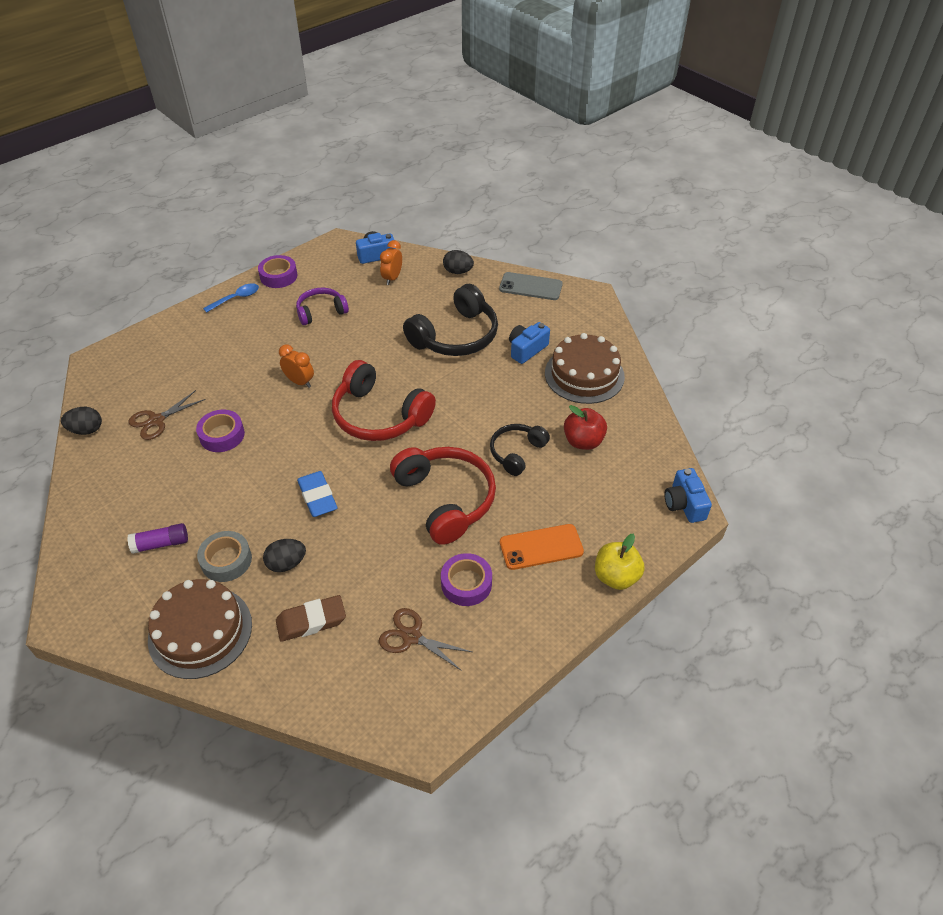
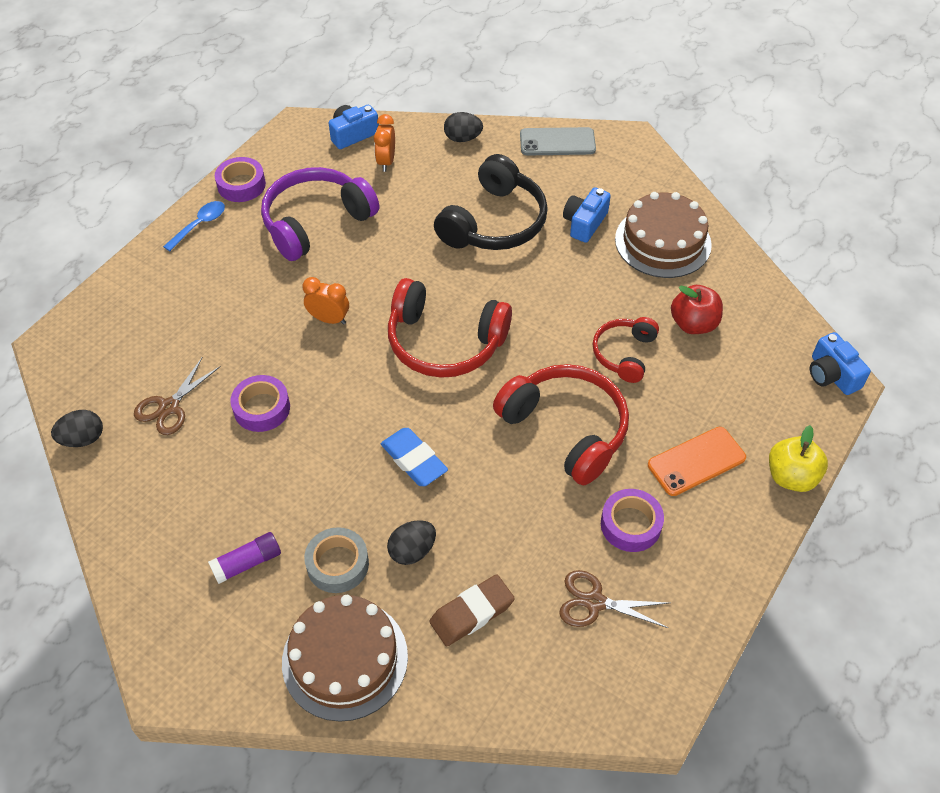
camera: 15 degrees left, 5 degrees up
purple headphones [296,288,349,325] -> purple headphones [261,167,379,261], size x1.72
black headphones [490,424,550,476] -> red headphones [593,317,659,383]

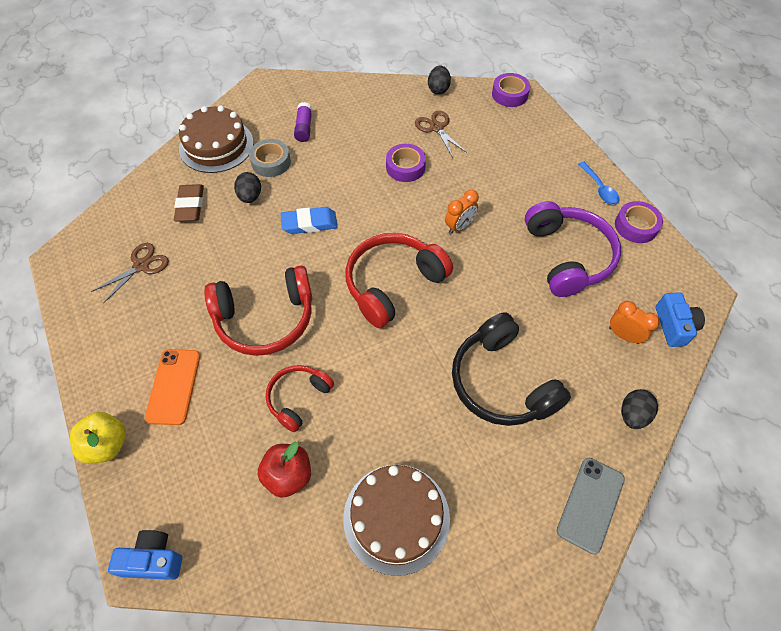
camera: 120 degrees right, 5 degrees up
blue camera [563,187,611,243] -> none
red headphones [593,317,659,383] -> red headphones turned 105 degrees counterclockwise [266,365,334,432]
purple tape [601,489,664,552] -> purple tape moved to [492,73,530,107]

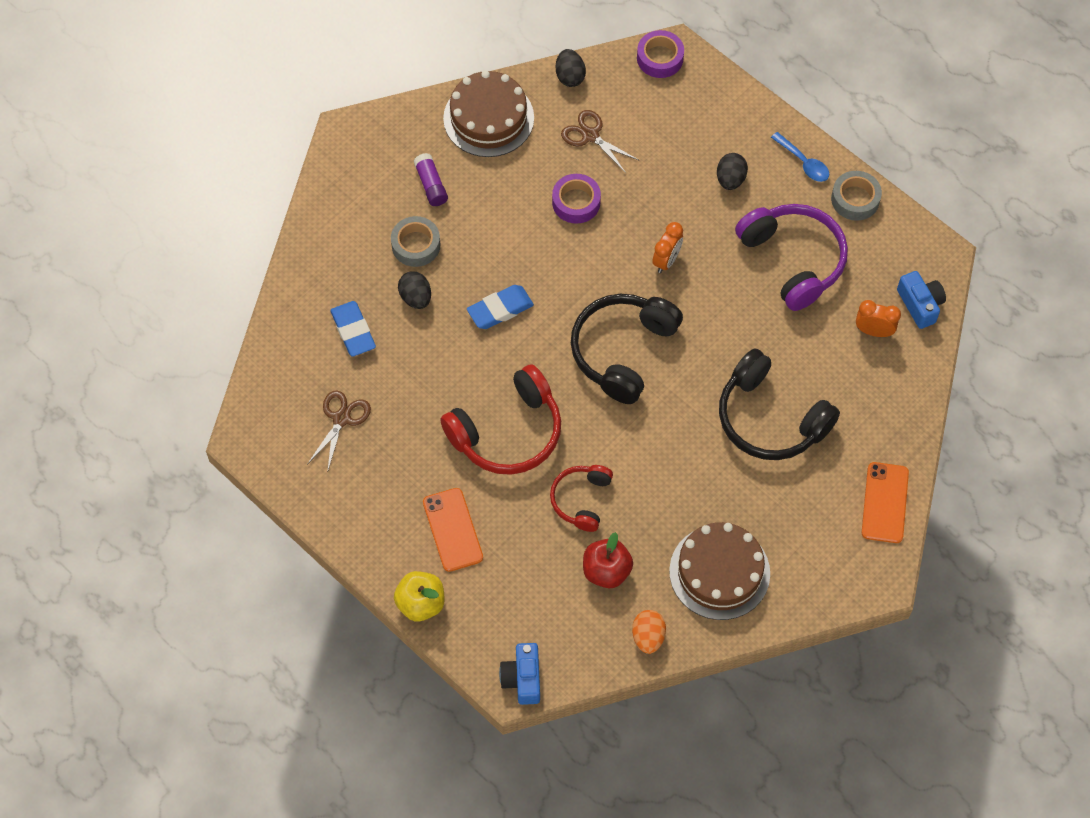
camera: 20 degrees left, 5 degrees up
blue camera [108,530,182,580] -> blue camera turned 75 degrees counterclockwise [499,643,540,705]
brown eraser [174,184,204,222] -> blue eraser [330,301,376,357]
brown cake [179,106,254,173] -> brown cake moved to [443,70,534,157]
red headphones [345,233,453,328] -> black headphones [571,294,683,404]
grey phone [557,458,625,555] -> orange phone [862,462,909,543]
purple tape [615,201,663,243] -> grey tape [831,171,882,221]
black egg [621,389,658,429] -> black egg moved to [717,153,748,190]
none -> orange egg [632,610,666,654]

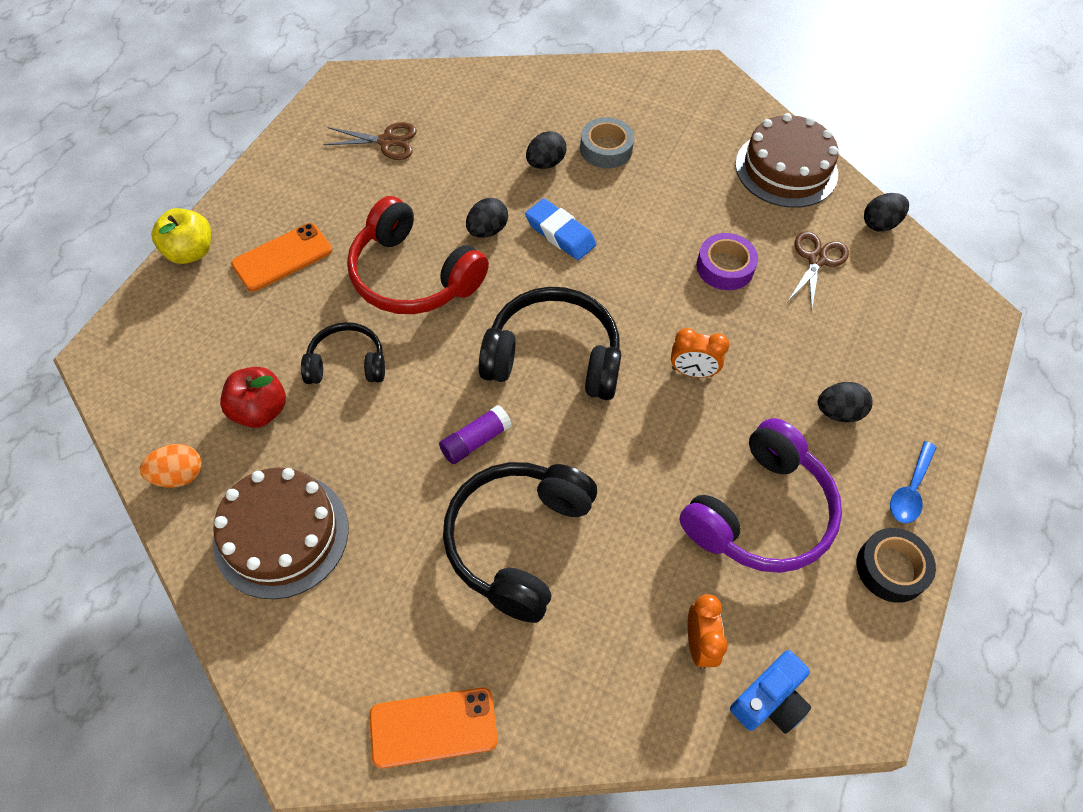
camera: 70 degrees right, 5 degrees down
blue eraser [330,301,376,357] -> none
purple glue stick [414,153,448,206] -> purple glue stick moved to [439,405,512,464]
blue camera [499,643,540,705] -> none
red headphones [550,465,613,532] -> black headphones [301,322,385,384]
purple tape [637,30,684,78] -> none
grey tape [831,171,882,221] -> black tape [857,528,936,603]
none -> black egg [466,198,508,238]

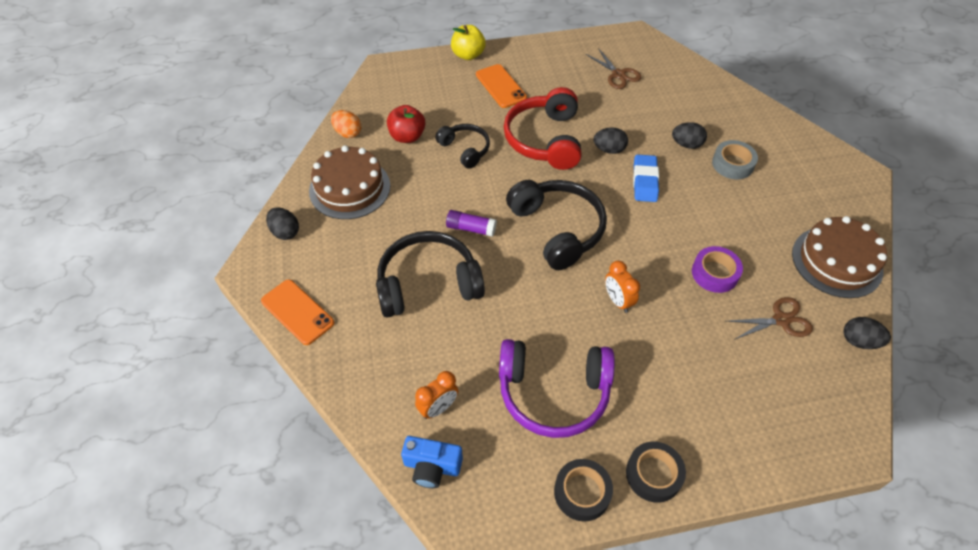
camera: 55 degrees right, 5 degrees down
orange phone [231,223,332,291] -> orange phone turned 45 degrees clockwise [476,64,527,108]
black egg [818,382,873,422] -> black egg moved to [266,207,299,240]
blue spoon [890,441,937,523] -> black tape [626,442,686,503]

